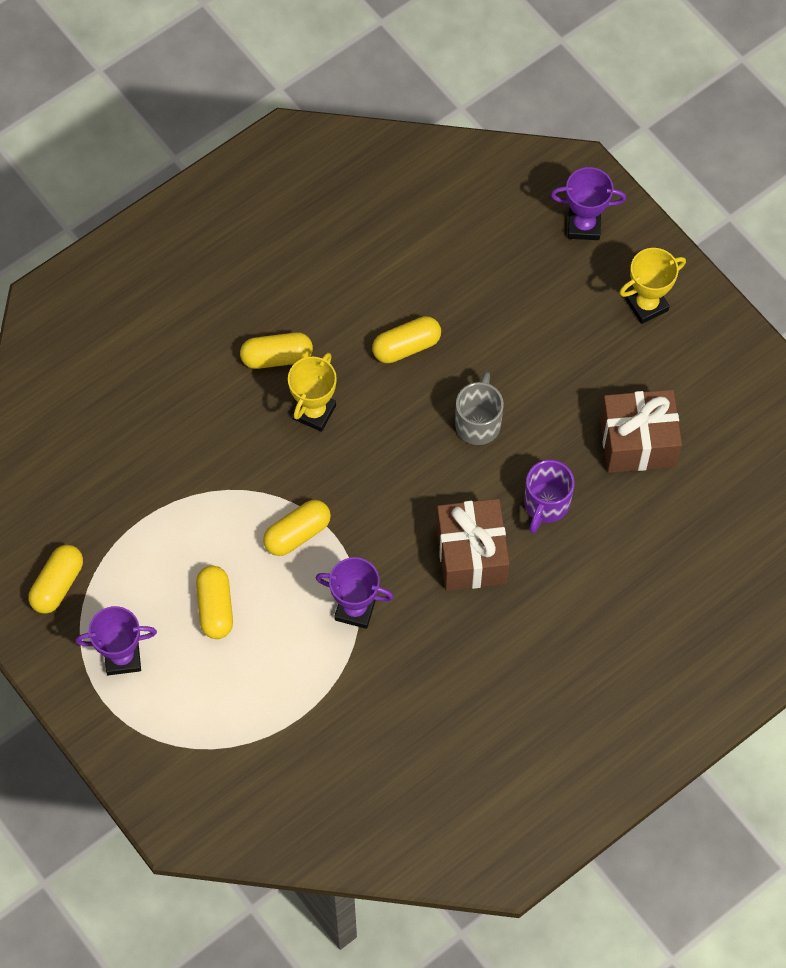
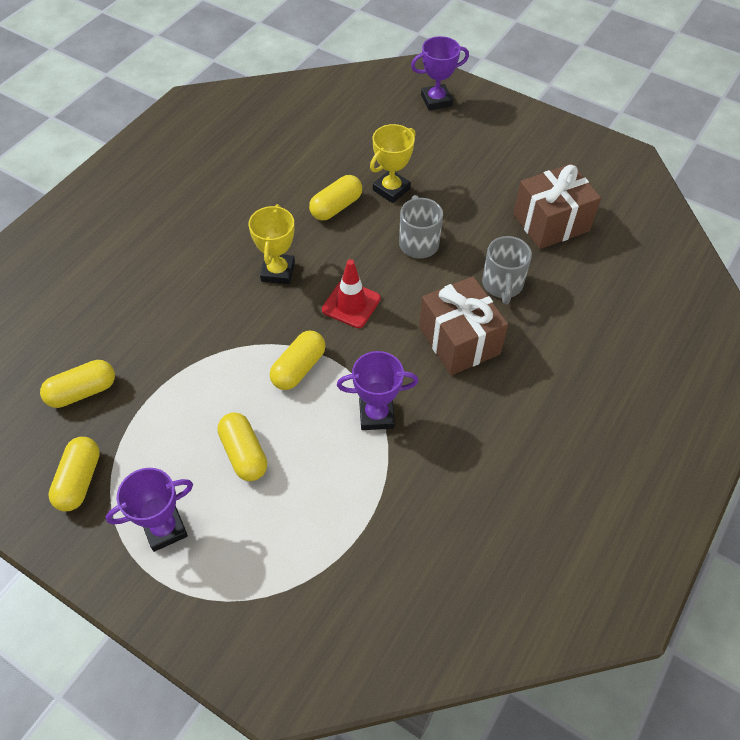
camera: 20 degrees left, 10 degrees down
yellow capsule [240,332,313,369] -> yellow capsule moved to [40,360,115,408]
purple mug [524,460,575,533] -> grey mug [482,236,532,304]
yellow trophy [619,248,686,324] -> yellow trophy moved to [370,124,415,203]
none -> red traffic cone [322,259,381,328]

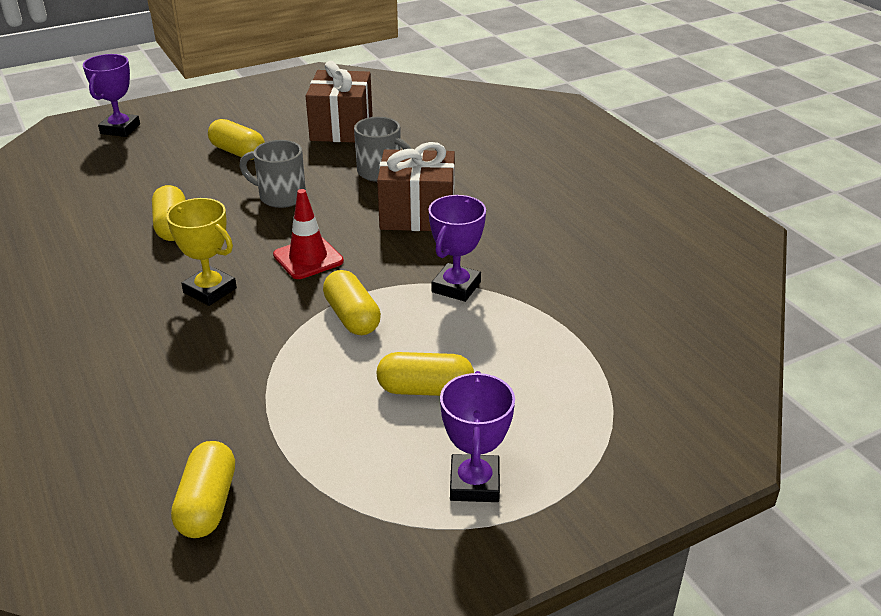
camera: 60 degrees left, 20 degrees down
yellow capsule [48,437,100,512] -> yellow capsule moved to [208,119,265,160]
yellow trophy [370,124,415,203] -> none

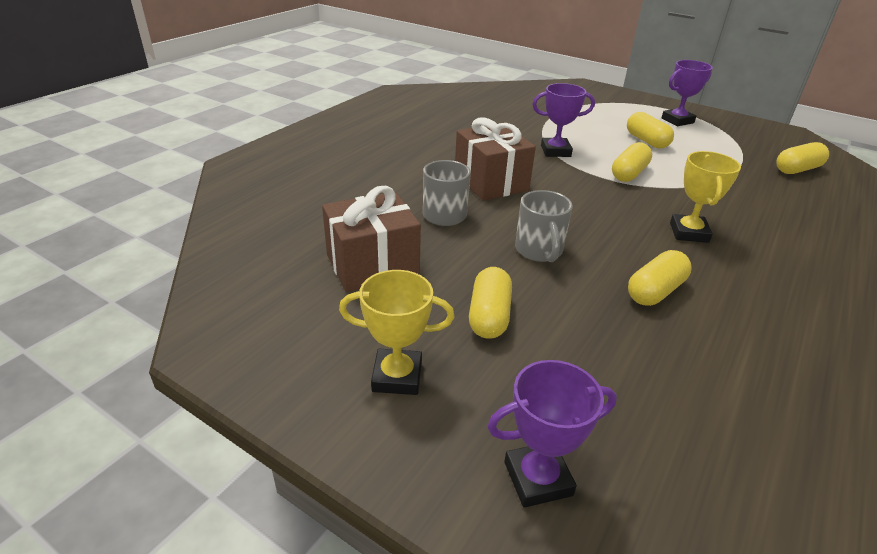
camera: 120 degrees left, 0 degrees up
red traffic cone [273,189,344,279] -> none
none -> yellow trophy [339,270,454,395]

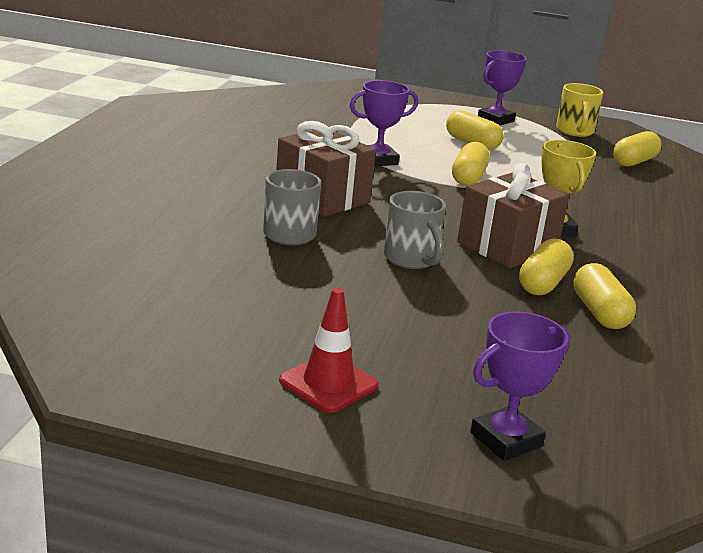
camera: 20 degrees left, 10 degrees down
brown gift [322,186,421,292] -> brown gift moved to [457,163,569,268]
yellow trophy [339,270,454,395] -> red traffic cone [279,288,379,413]
yellow capsule [469,267,512,339] -> yellow capsule moved to [573,263,636,329]
none -> yellow mug [556,83,603,137]

